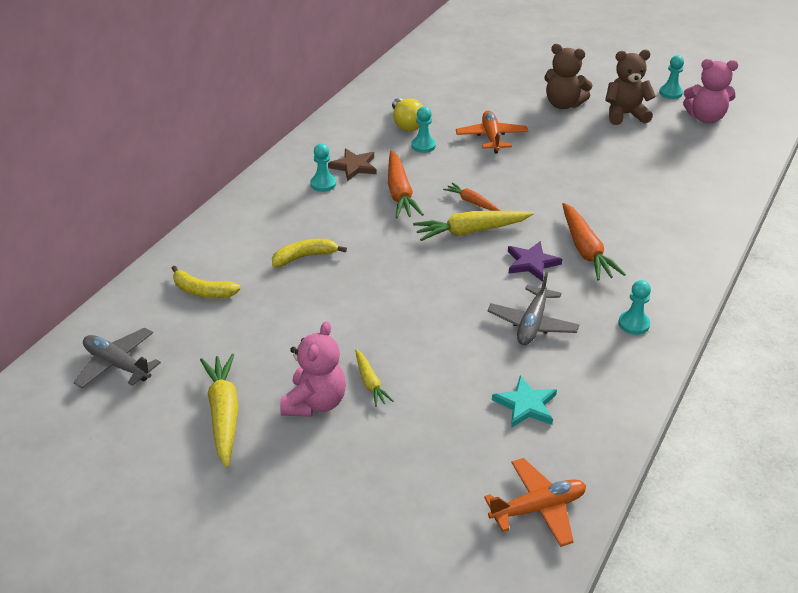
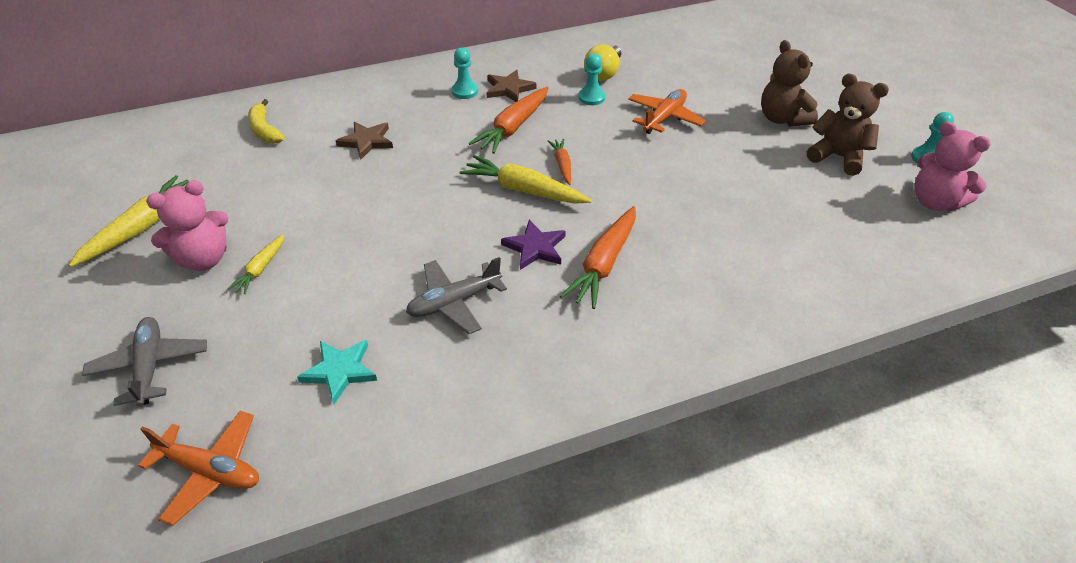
camera: 40 degrees right, 5 degrees up
grey plane [73,328,161,388] -> grey plane moved to [82,317,207,406]
yellow banana [272,239,347,267] -> brown star [336,122,393,160]
turquoise pawn [618,280,651,335] -> none

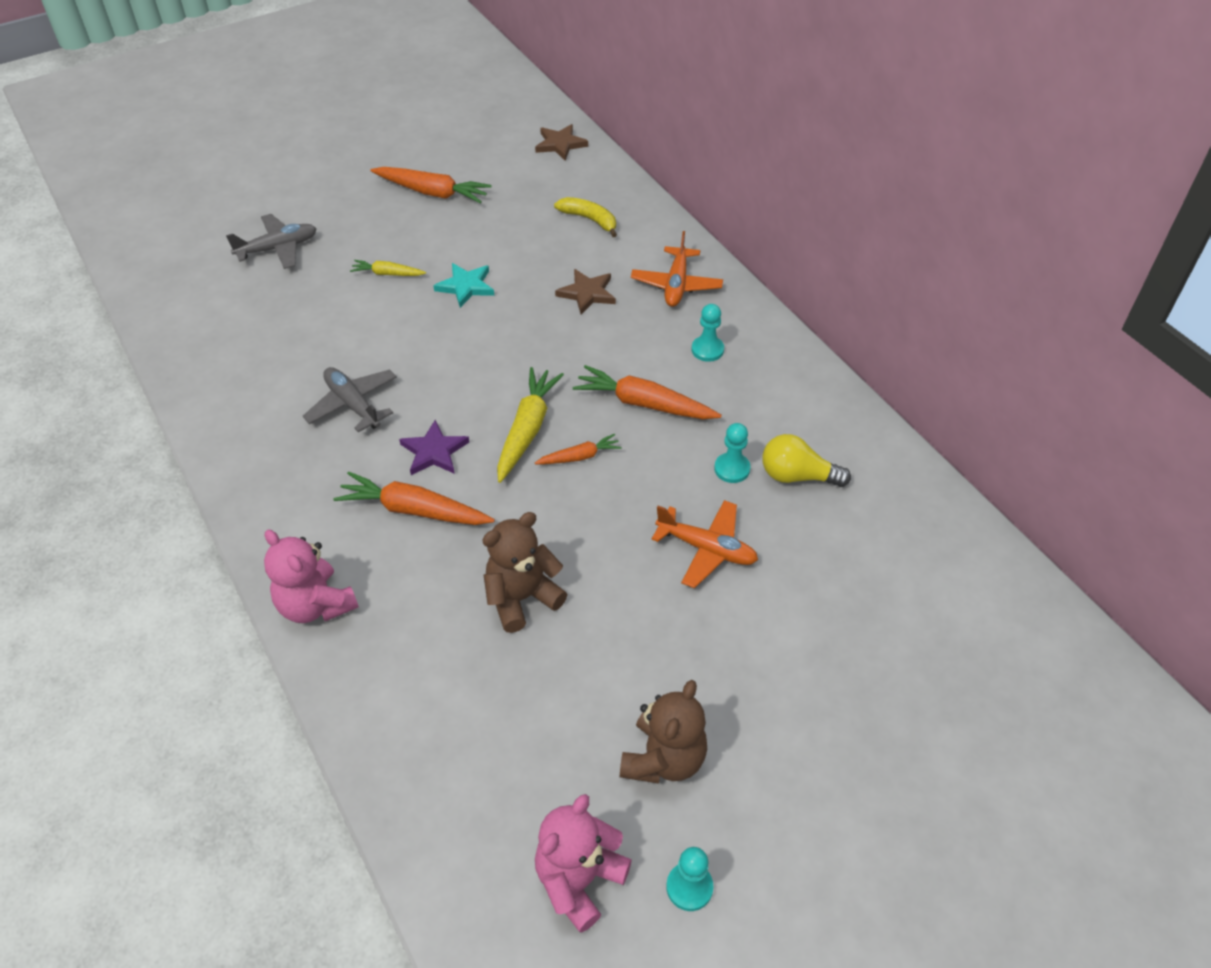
camera: 80 degrees right, 5 degrees up
yellow carrot [69,175,189,267] -> orange carrot [371,167,492,204]
orange plane [138,411,259,526] -> orange plane moved to [631,231,723,307]
pink teddy bear [146,180,228,271] -> pink teddy bear moved to [264,529,359,623]
yellow banana [248,99,285,143] -> yellow banana turned 75 degrees clockwise [554,197,617,237]
turquoise star [297,340,377,404] -> turquoise star moved to [433,263,494,308]
brown star [486,70,536,102] -> brown star moved to [535,124,588,161]
brown teddy bear [761,40,818,127] -> brown teddy bear moved to [483,512,567,633]

